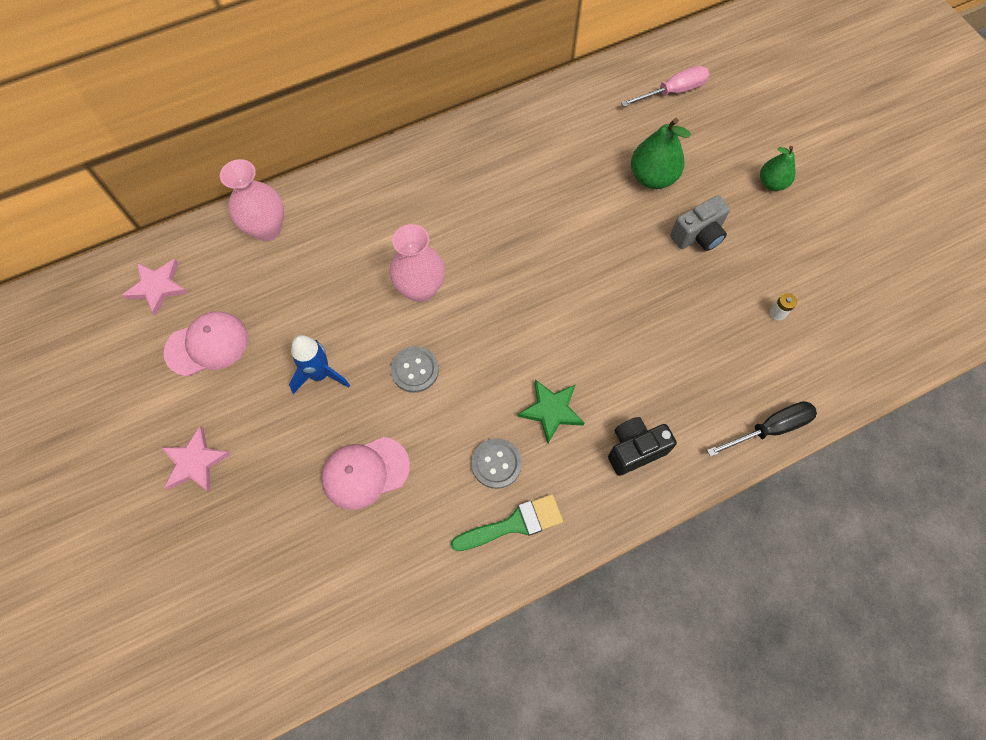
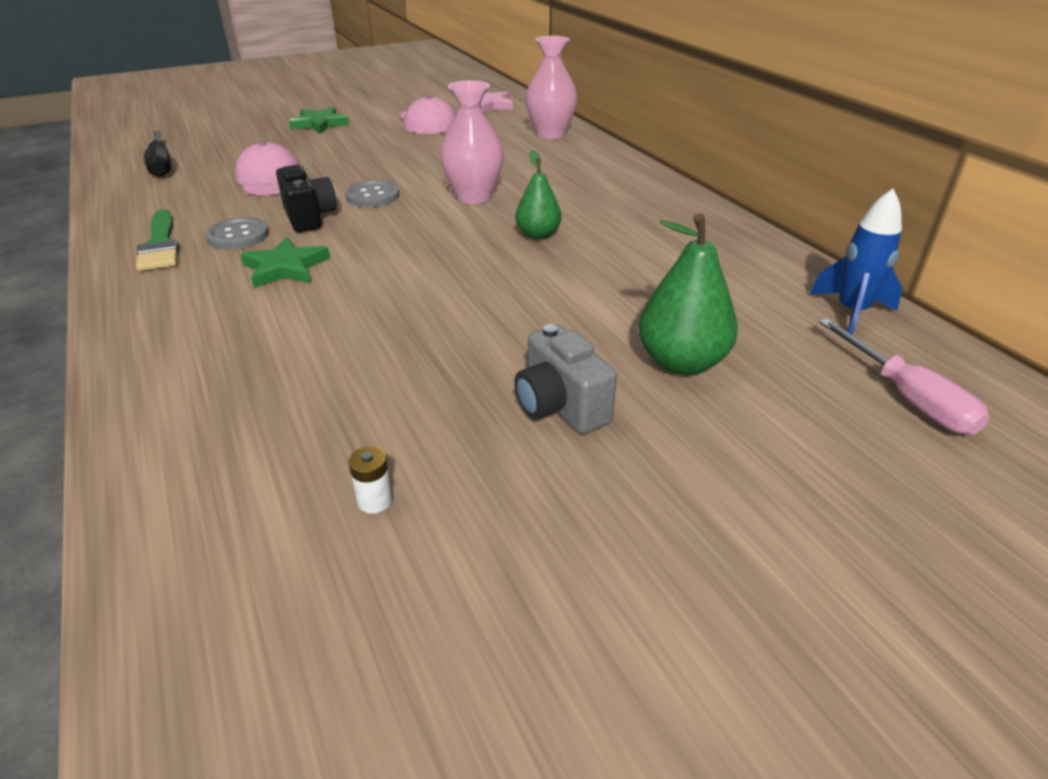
camera: 90 degrees right, 30 degrees down
pink star [161,426,231,492] -> green star [289,107,349,134]
blue rocket [289,335,350,394] -> blue rocket moved to [809,189,903,335]
black camera [608,417,677,476] -> black camera moved to [276,165,337,232]
black screwdriver [707,401,817,457] -> black screwdriver moved to [144,131,172,177]
green pear [760,146,796,191] -> green pear moved to [516,150,561,239]

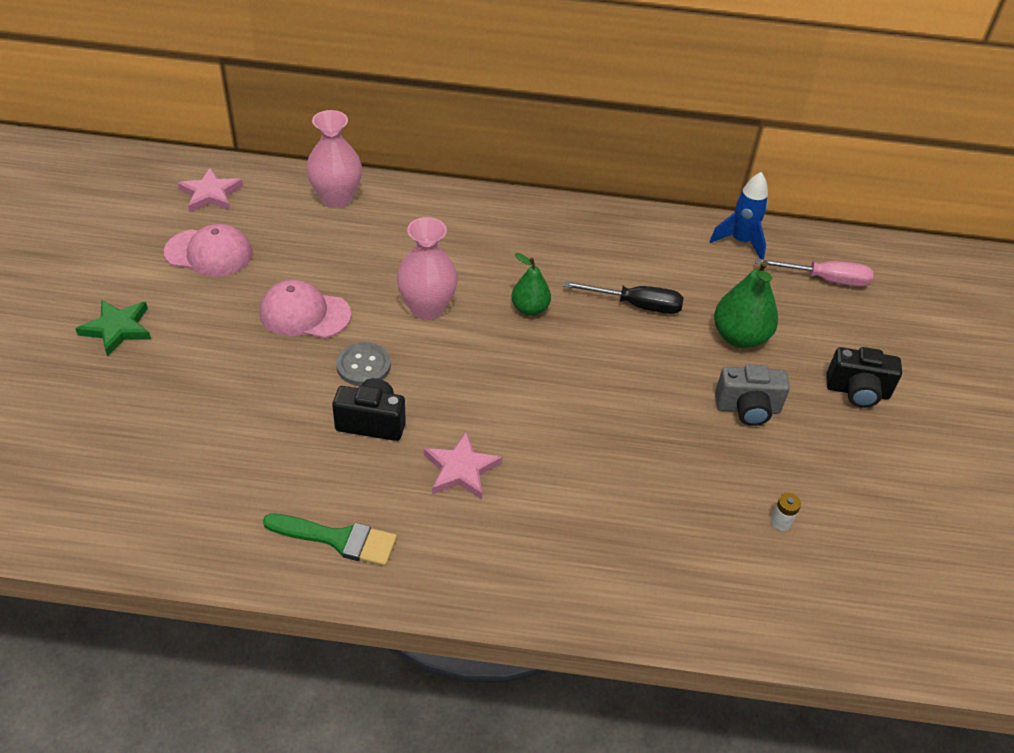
camera: 60 degrees left, 10 degrees up
black screwdriver [144,131,172,177] -> black screwdriver moved to [563,281,684,314]
grey button [205,217,269,250] -> none
pink cap [235,141,300,195] -> pink cap moved to [260,279,351,338]
green star [240,237,330,288] -> pink star [424,431,502,500]
none -> black camera [826,347,902,408]

